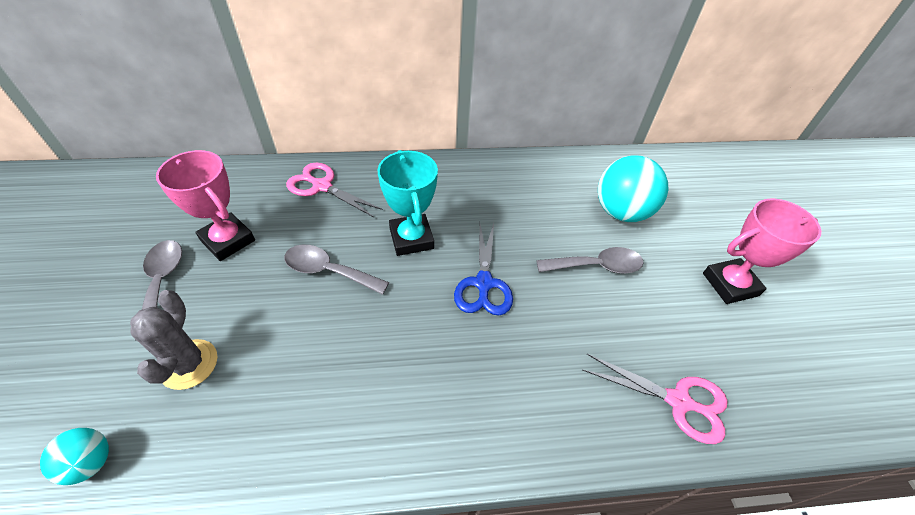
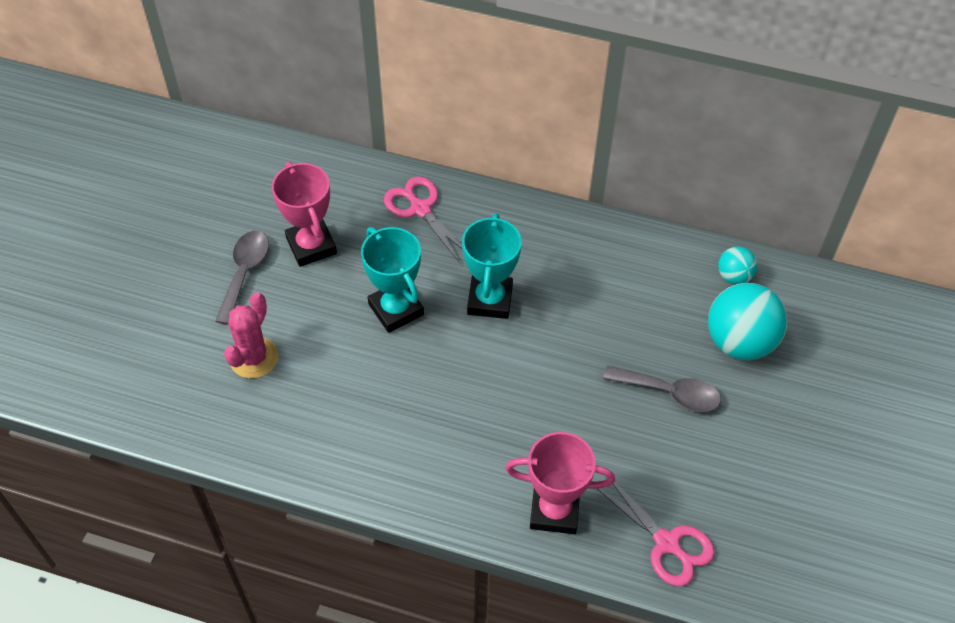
camera: 25 degrees right, 5 degrees up
turquoise ball [40,428,109,485] -> turquoise ball moved to [718,247,757,285]
grey cactus [130,290,218,390] -> pink cactus [224,293,278,378]
grey spoon [284,245,389,295] -> turquoise trophy [361,227,424,333]
blue scissors [454,223,513,316] -> none
pink trophy [703,198,821,304] -> pink trophy moved to [505,432,615,534]

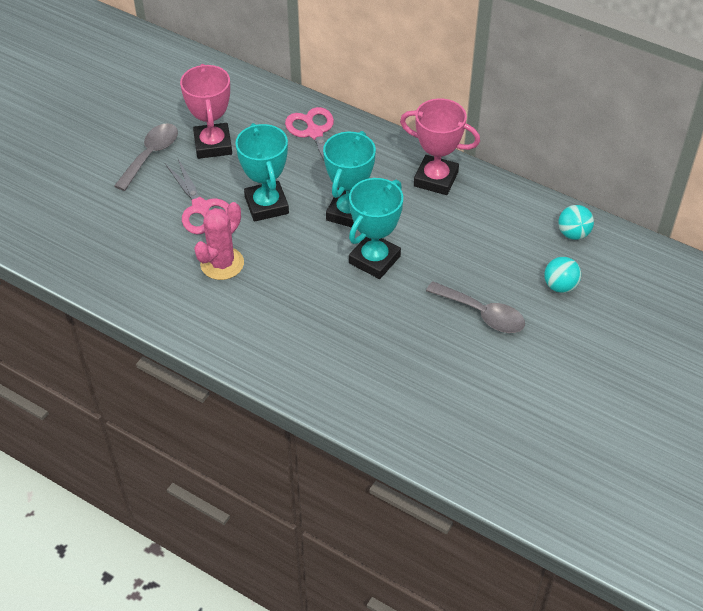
camera: 15 degrees right, 5 degrees down
pink cactus [224,293,278,378] -> pink cactus moved to [194,202,244,280]
pink trophy [505,432,615,534] -> pink trophy moved to [400,98,480,195]
pink scissors [596,482,715,586] -> pink scissors moved to [165,159,229,234]
turquoise ball [708,283,787,360] -> turquoise ball [544,257,581,293], size x0.52
none -> turquoise trophy [349,178,403,279]

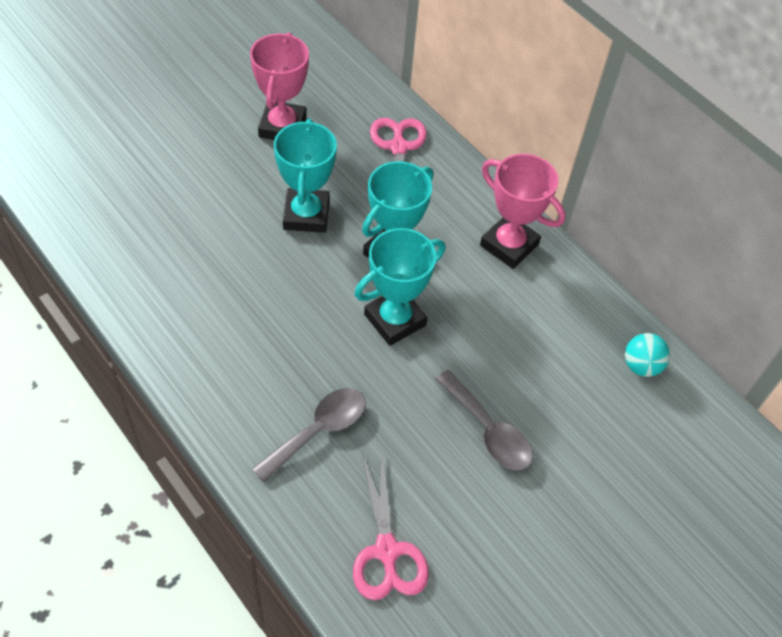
camera: 15 degrees right, 5 degrees up
grey spoon [114,123,178,191] -> grey spoon moved to [252,388,366,482]
pink scissors [165,159,229,234] -> pink scissors moved to [353,454,429,600]
pink cactus [194,202,244,280] -> none
turquoise ball [544,257,581,293] -> none

